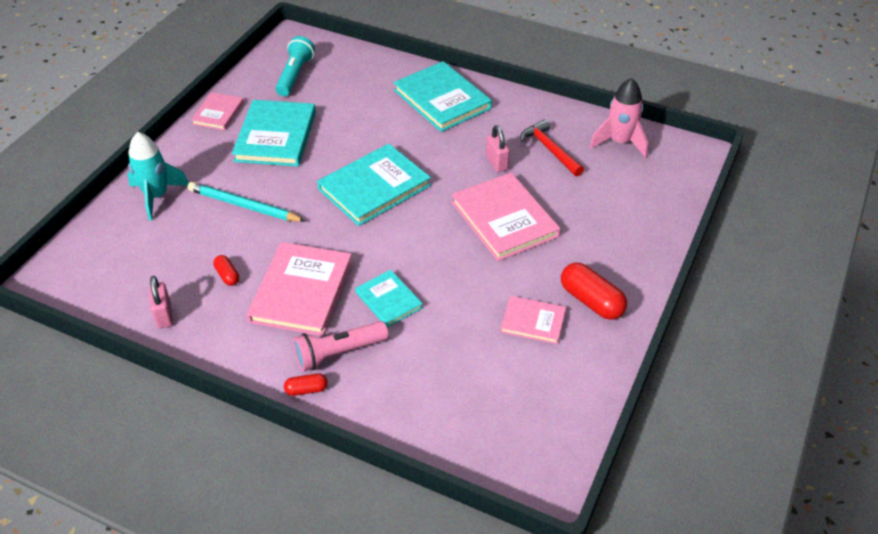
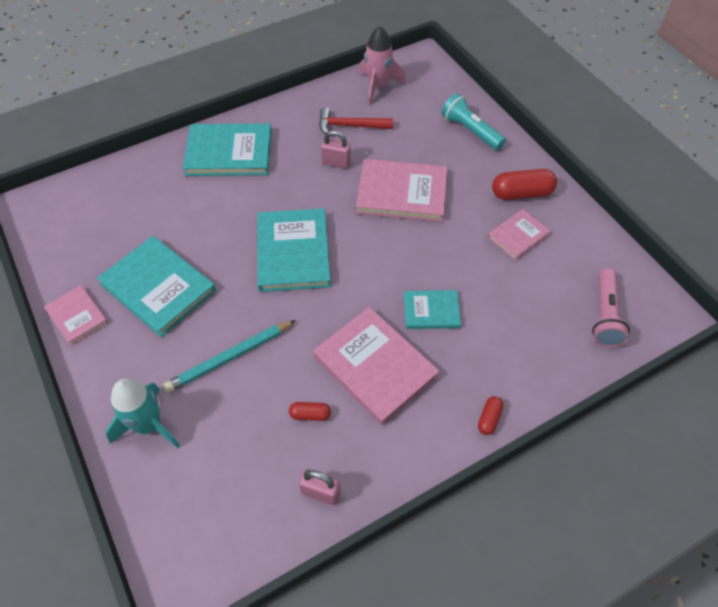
camera: 55 degrees left, 10 degrees up
turquoise flashlight [276,36,315,96] -> turquoise flashlight moved to [441,94,506,150]
pink flashlight [293,321,389,372] -> pink flashlight moved to [592,268,630,348]

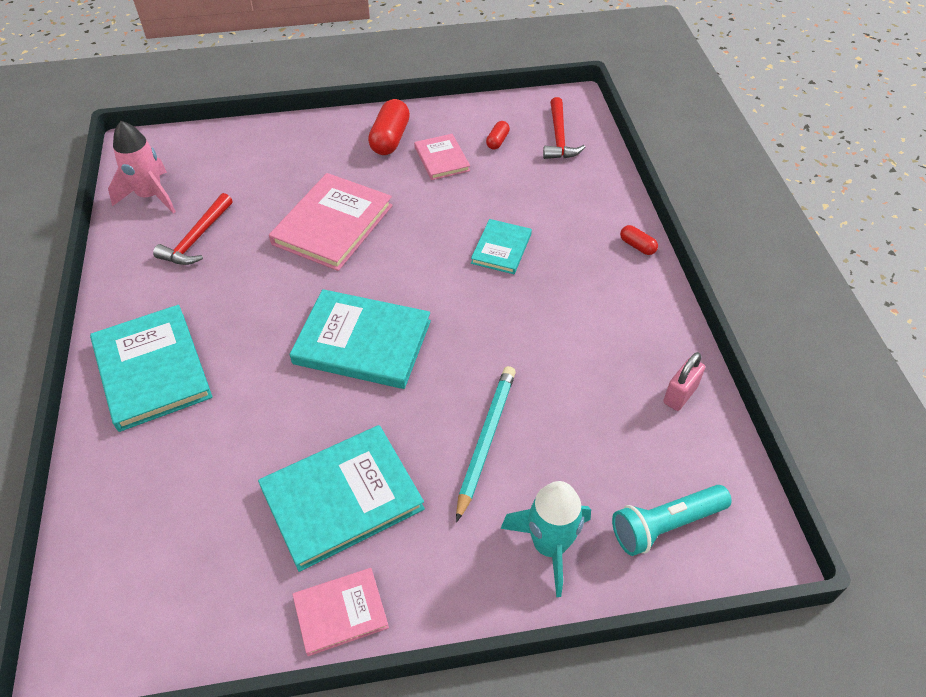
camera: 70 degrees left, 5 degrees down
turquoise pencil [163,320,296,393] -> turquoise pencil turned 150 degrees counterclockwise [456,366,516,522]
turquoise book [182,123,272,176] -> turquoise book turned 45 degrees counterclockwise [90,305,213,432]
red capsule [289,402,331,421] -> red capsule moved to [486,121,510,150]
pink book [313,307,440,425] -> none
pink padlock [321,130,351,169] -> none
turquoise flashlight [441,94,506,150] -> turquoise flashlight moved to [612,485,732,556]
pink flashlight [592,268,630,348] -> red hammer [543,97,585,159]

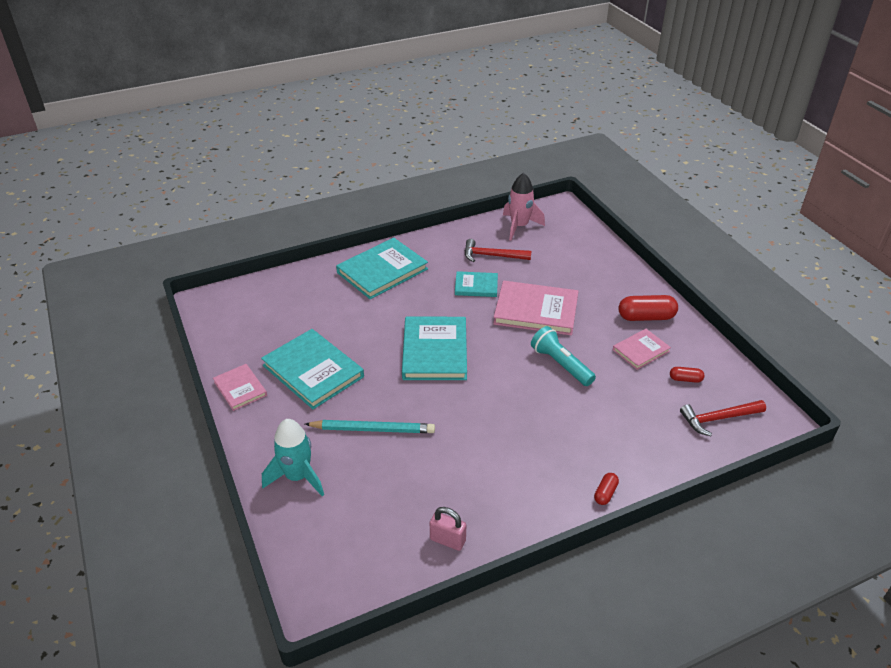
camera: 75 degrees right, 10 degrees down
turquoise book [471,219,532,274] -> turquoise book moved to [455,271,498,297]
turquoise flashlight [612,485,732,556] -> turquoise flashlight moved to [531,326,596,386]

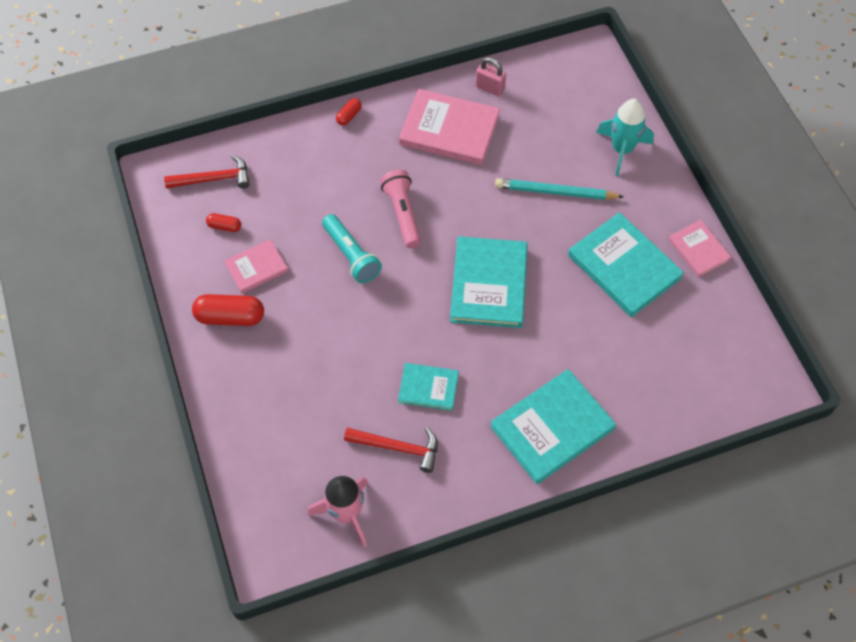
camera: 175 degrees left, 20 degrees up
pink book [493,281,579,335] -> pink book moved to [399,89,500,165]
none -> pink flashlight [380,170,421,248]

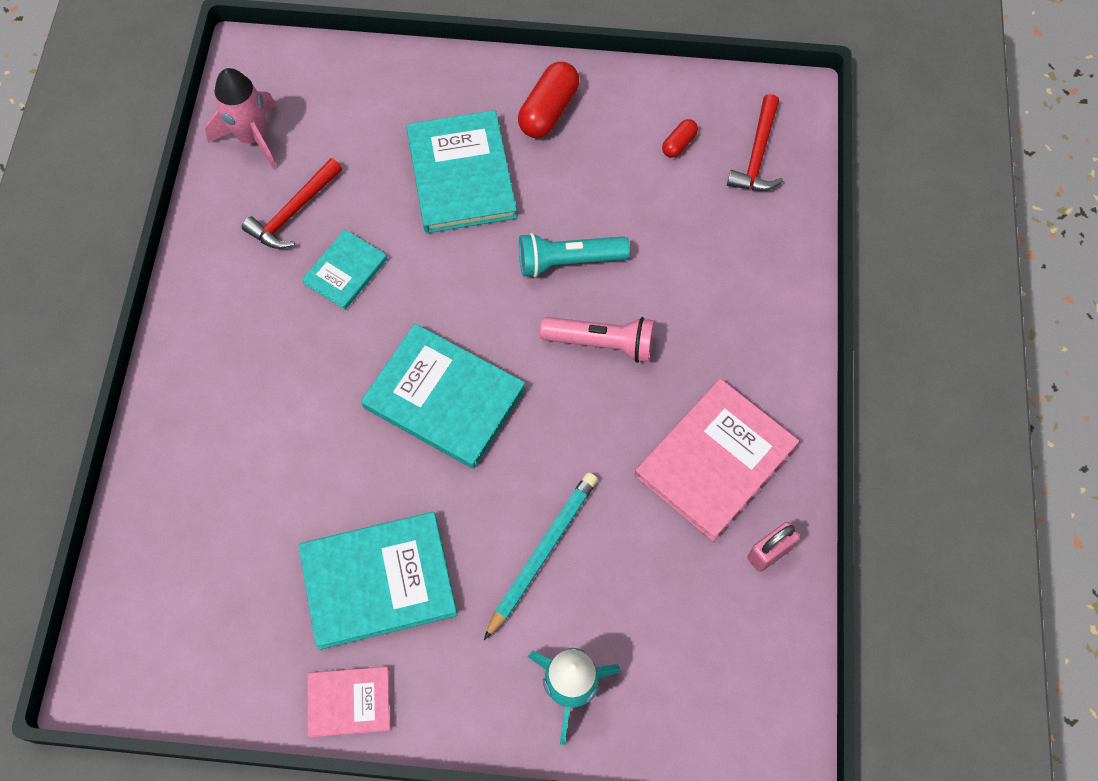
camera: 115 degrees right, 5 degrees up
pink book [224,239,288,293] -> none
red capsule [336,98,362,126] -> none
turquoise book [490,369,616,484] -> turquoise book moved to [406,110,517,233]

